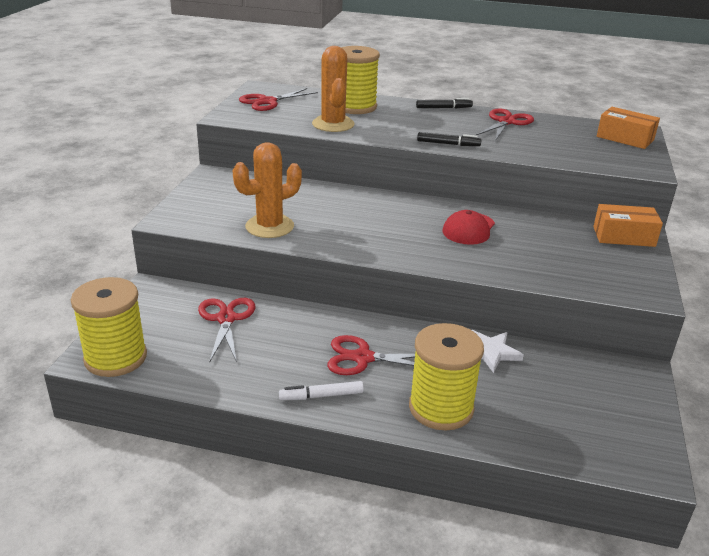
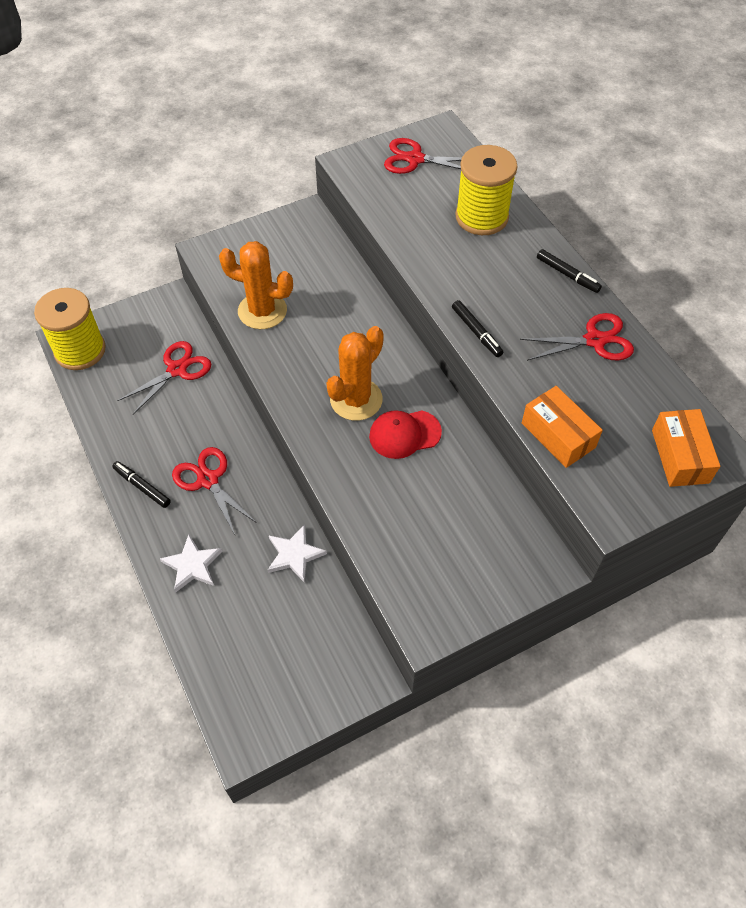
camera: 50 degrees right, 25 degrees up
white marker [279,381,364,400] -> black marker [112,461,171,508]
orange cactus [312,46,355,132] -> orange cactus moved to [326,326,384,421]
yellow spool [409,323,484,431] -> white star [160,534,222,593]
orange box [593,204,663,247] -> orange box moved to [522,386,603,468]

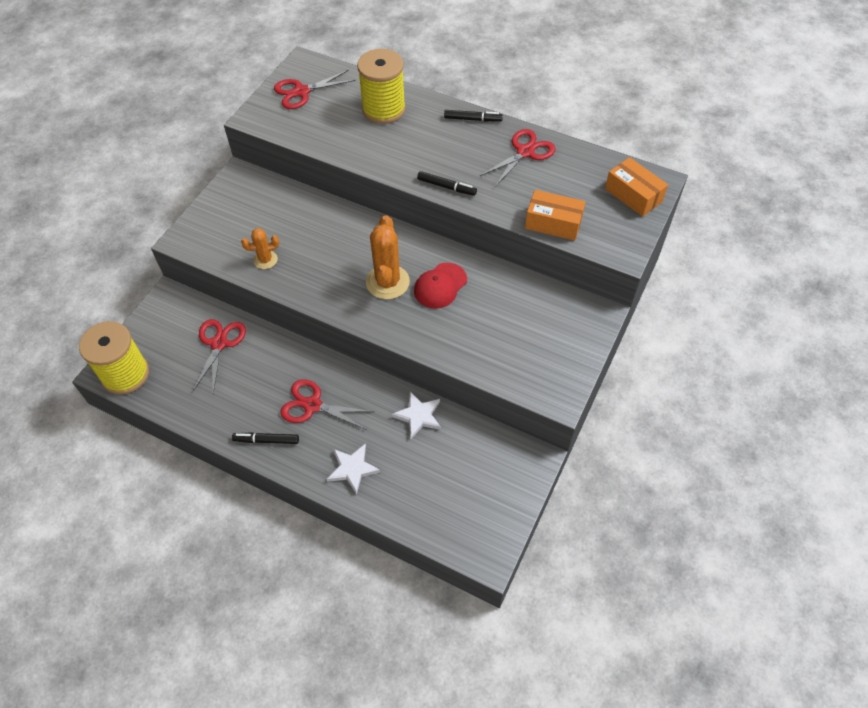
camera: 35 degrees left, 0 degrees up
orange cactus [219,241,293,329] -> orange cactus [241,228,279,269], size x0.56

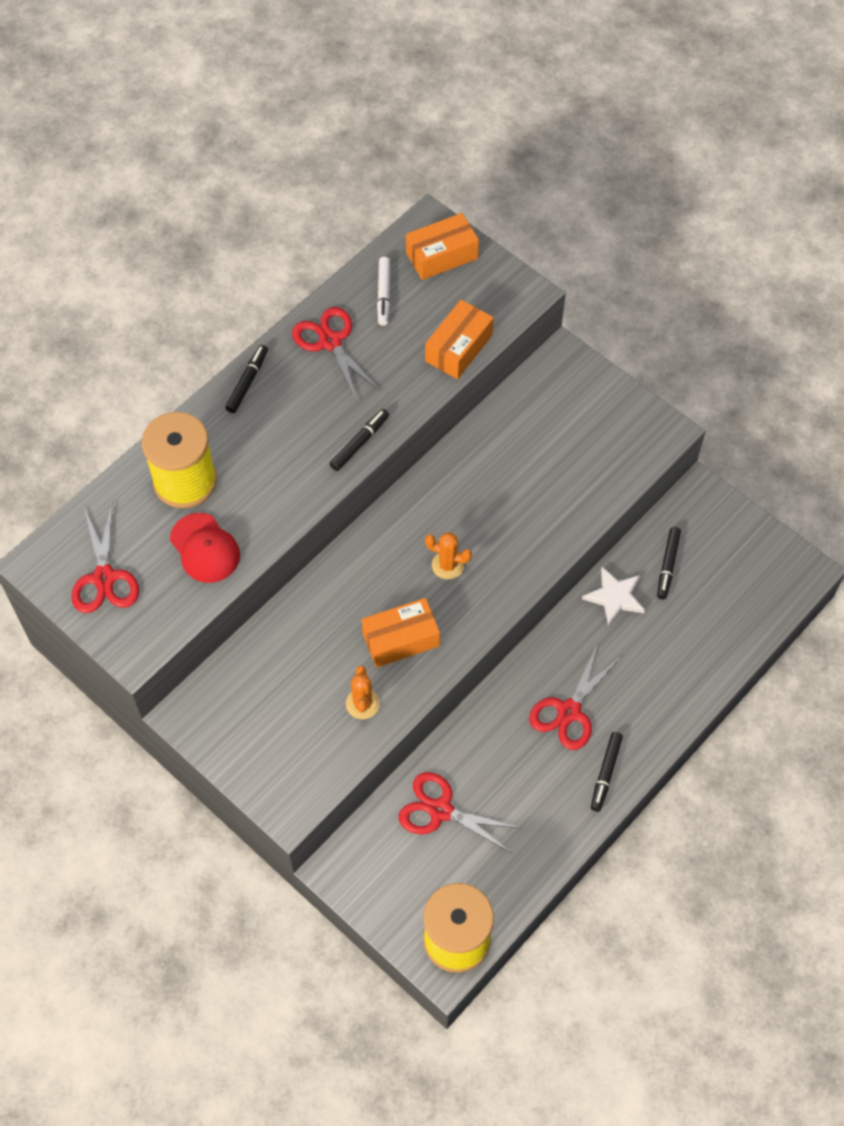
camera: 75 degrees left, 5 degrees up
white star [327,444,380,495] -> none
orange cactus [366,215,410,300] -> orange cactus [425,532,472,580], size x0.56
red cap [414,263,467,309] -> red cap moved to [170,513,240,583]
none -> orange box [362,598,440,668]
none -> white marker [377,257,390,326]
none -> black marker [657,527,681,600]

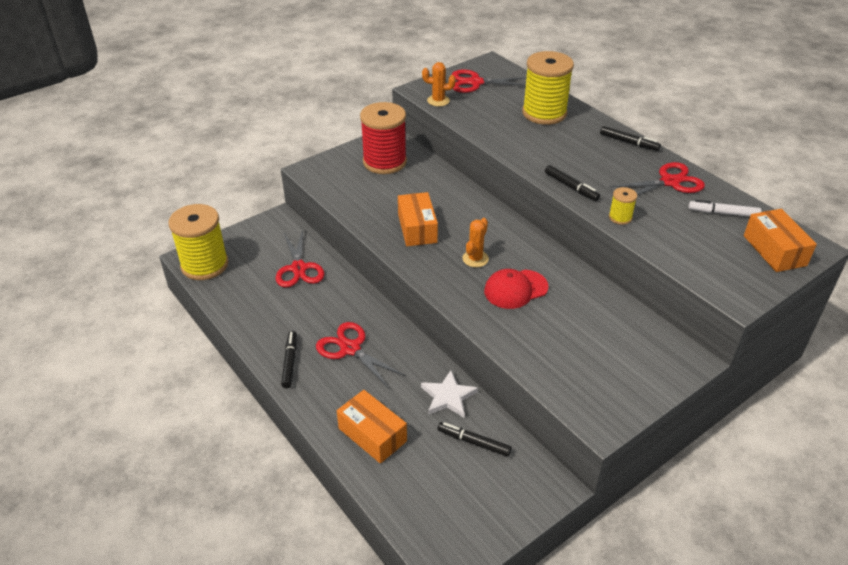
camera: 100 degrees right, 20 degrees down
red cap [170,513,240,583] -> red cap moved to [484,269,549,309]
orange cactus [346,666,380,719] -> orange cactus moved to [422,62,456,106]
red scissors [399,772,521,853] -> red scissors turned 135 degrees clockwise [275,230,325,288]
orange box [425,300,494,379] -> orange box moved to [337,390,407,463]
black marker [591,732,623,812] -> black marker turned 60 degrees clockwise [281,331,297,388]
none -> red spool [360,102,407,174]
none -> yellow spool [609,187,637,225]

